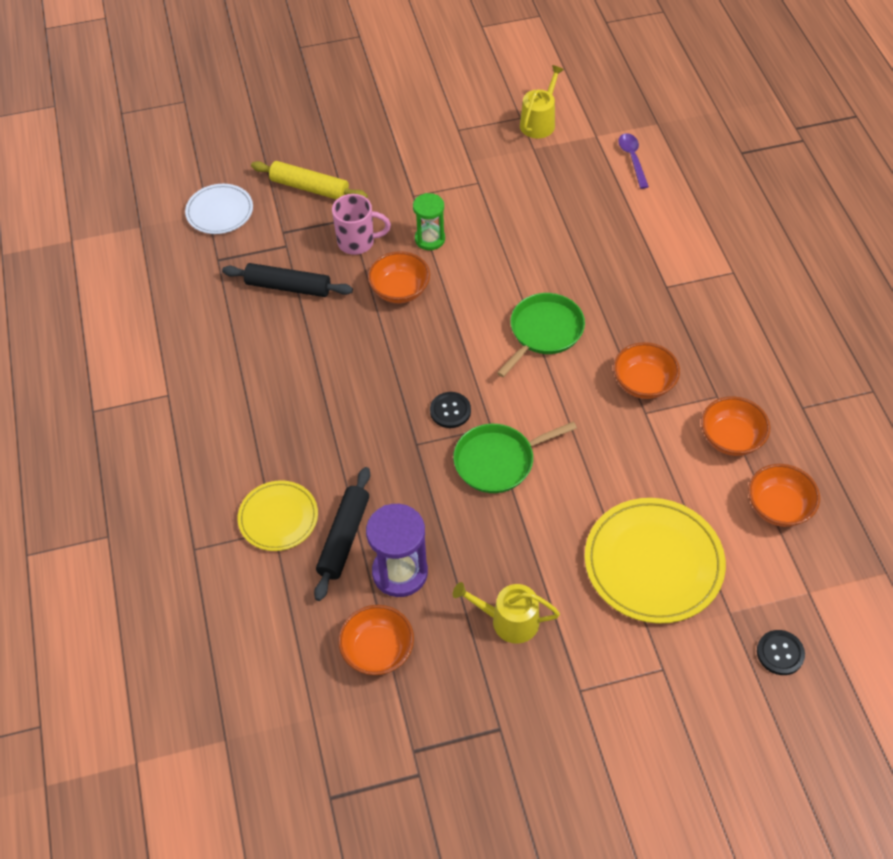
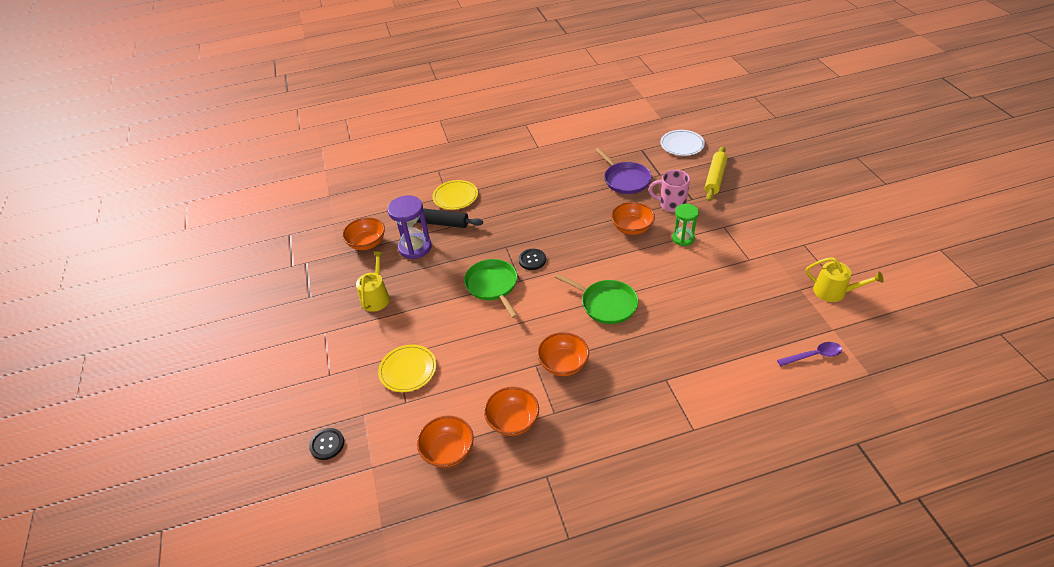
camera: 90 degrees right, 10 degrees down
black rolling pin [222,263,353,297] -> purple pan [595,148,652,194]
pink mug [332,194,391,255] -> pink mug turned 105 degrees clockwise [648,170,690,212]
yellow plate [585,498,726,624] -> yellow plate [378,345,436,392], size x0.59

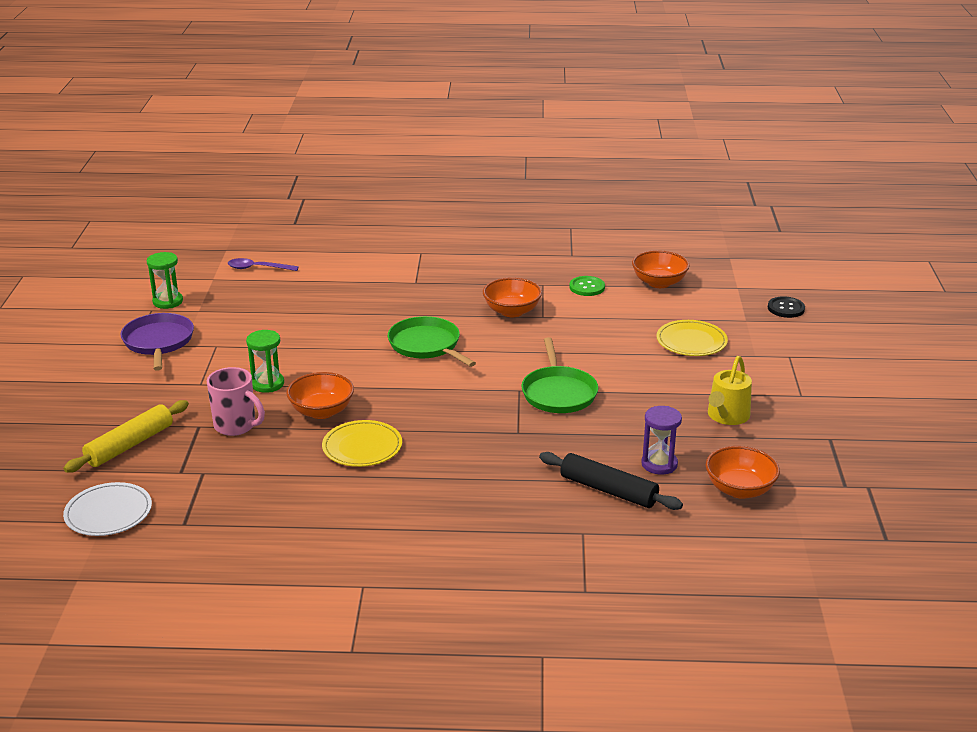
camera: 165 degrees left, 15 degrees down
purple hourglass [387,195,432,259] -> purple hourglass [641,406,682,475], size x0.66
yellow plate [432,180,478,210] -> yellow plate moved to [322,420,402,467]
orange bowl [484,387,539,436] -> green button [569,276,605,296]
black button [519,249,546,270] -> none
purple pan [595,148,652,194] -> purple pan moved to [120,313,194,371]
yellow watering can [806,257,884,302] -> green hourglass [147,252,183,309]

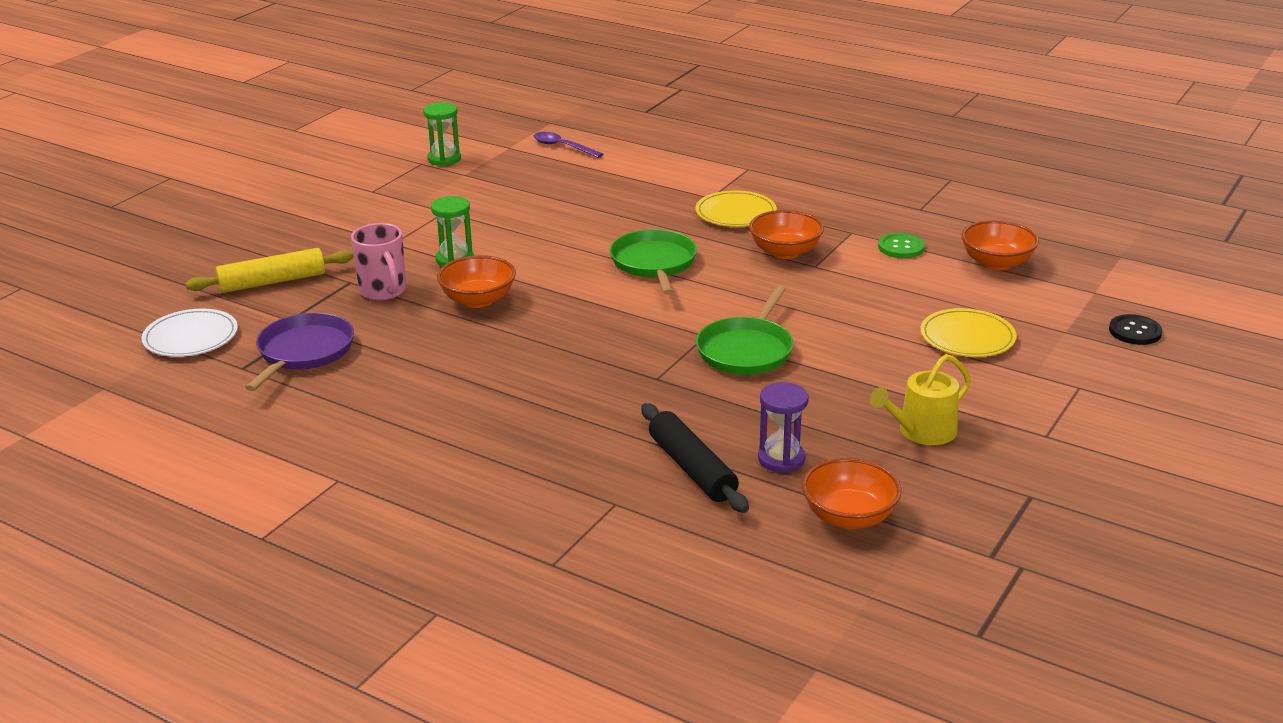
camera: 30 degrees right, 0 degrees up
purple pan [120,313,194,371] -> purple pan moved to [245,313,354,391]
yellow plate [322,420,402,467] -> yellow plate moved to [695,190,777,227]

